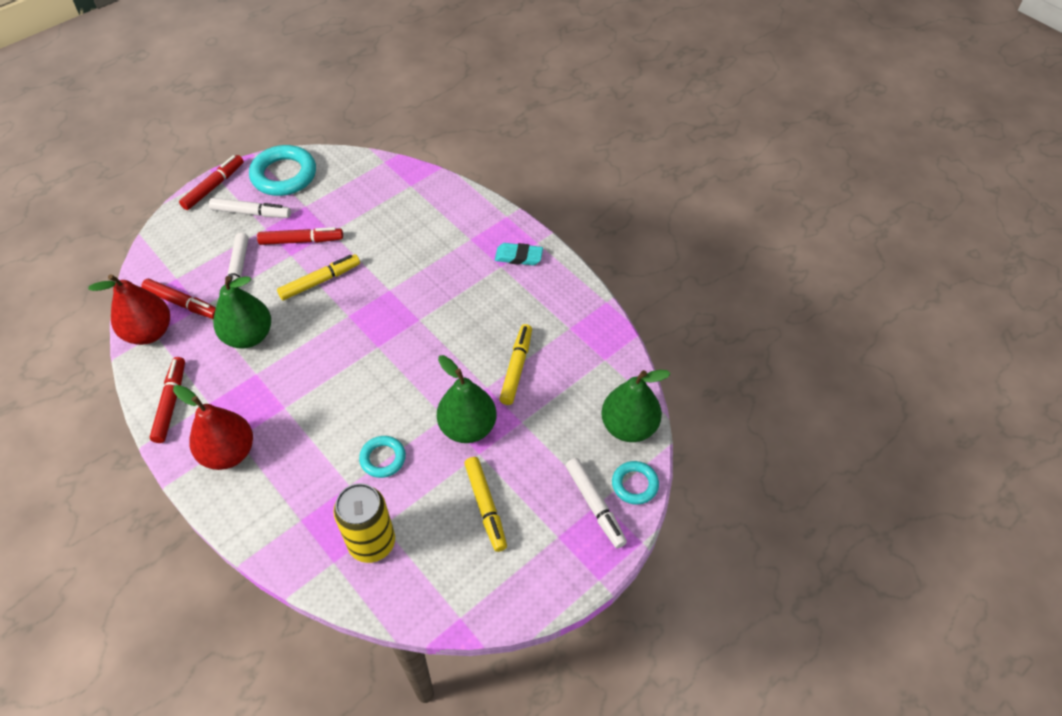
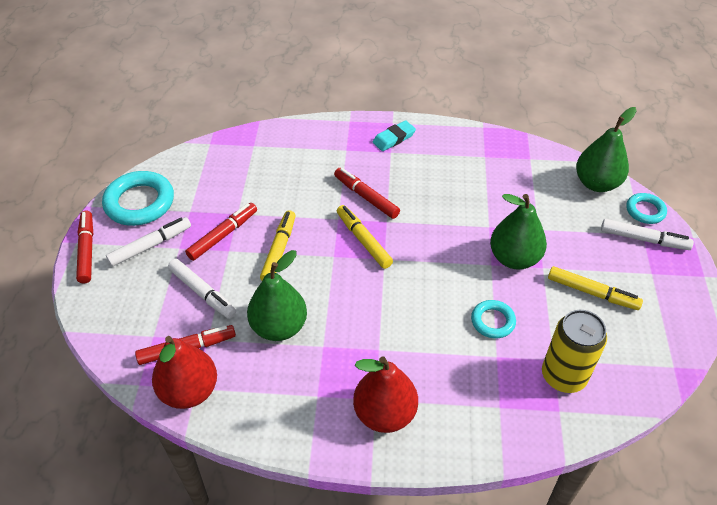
camera: 45 degrees left, 5 degrees down
red marker [150,357,185,443] -> red marker moved to [334,168,400,219]
yellow marker [499,324,532,405] -> yellow marker moved to [337,205,393,269]

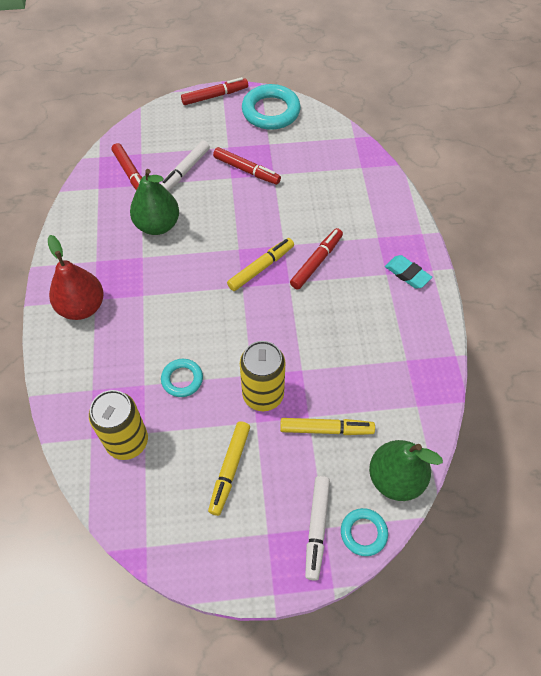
camera: 80 degrees right, 10 degrees up
white marker [106,217,191,267] -> none
red pear [152,336,217,409] -> none
yellow marker [260,210,296,280] -> yellow marker moved to [280,418,375,435]
green pear [490,194,547,270] -> yellow can [240,341,286,411]

